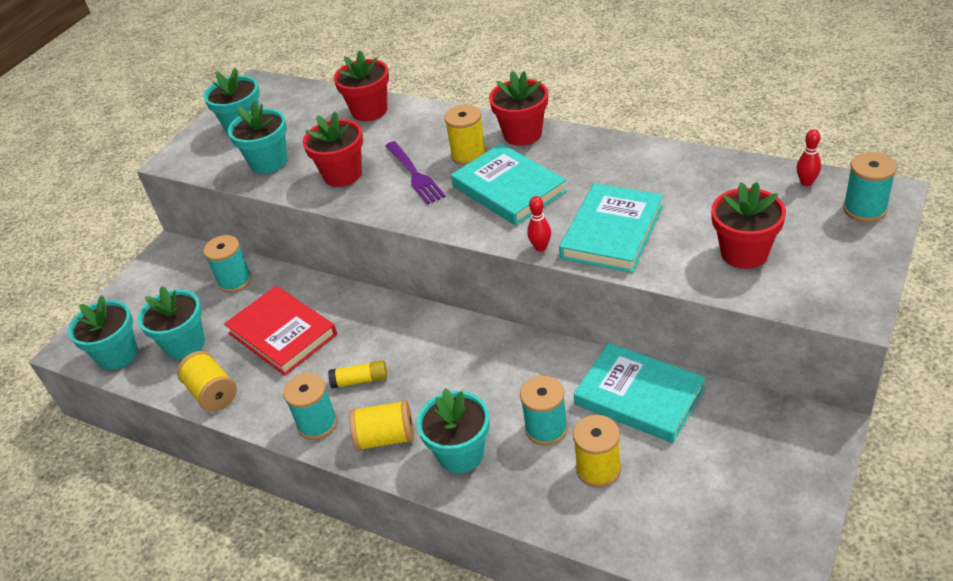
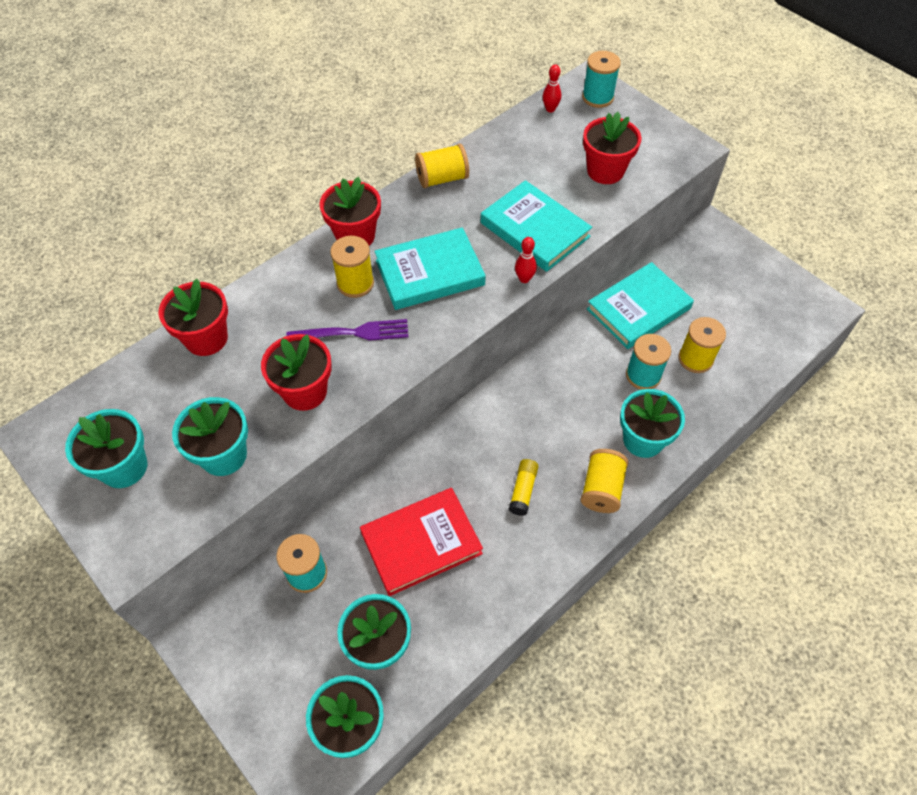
camera: 75 degrees left, 15 degrees up
yellow spool [177,351,237,412] -> yellow spool moved to [415,144,469,188]
turquoise spool [283,373,337,440] -> none

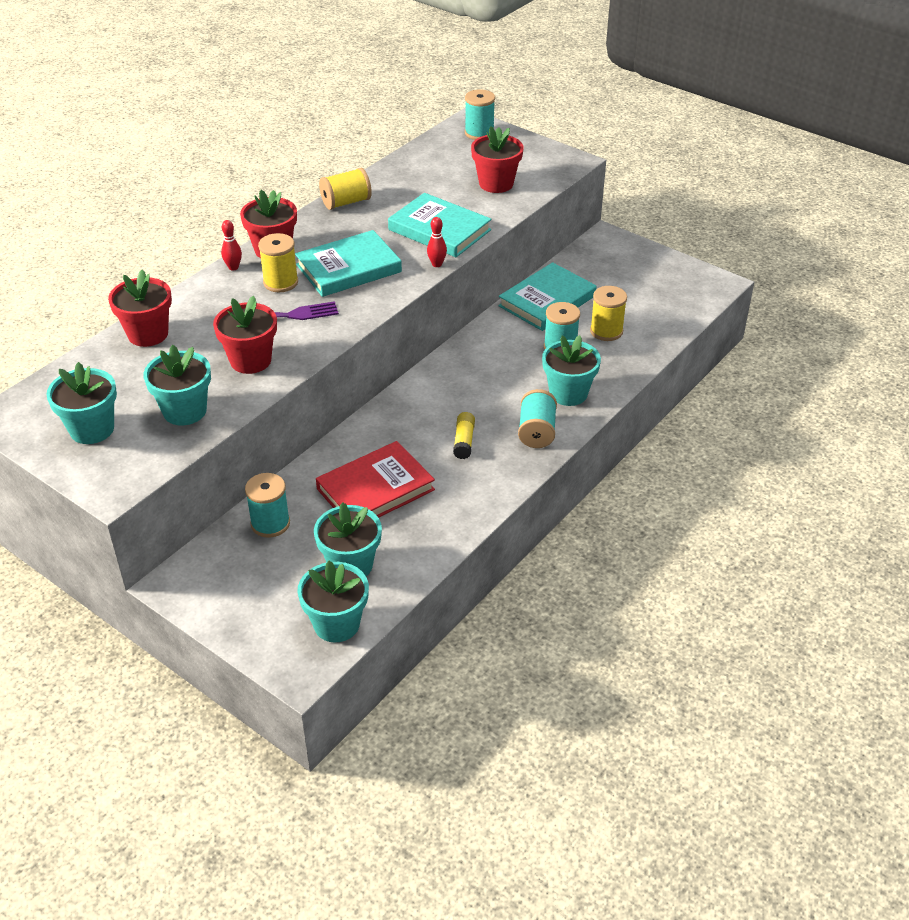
camera: 10 degrees left, 15 degrees down
red bowling pin [543,65,561,113] -> red bowling pin moved to [221,220,242,271]
yellow spool [581,449,628,513] -> turquoise spool [518,389,557,448]

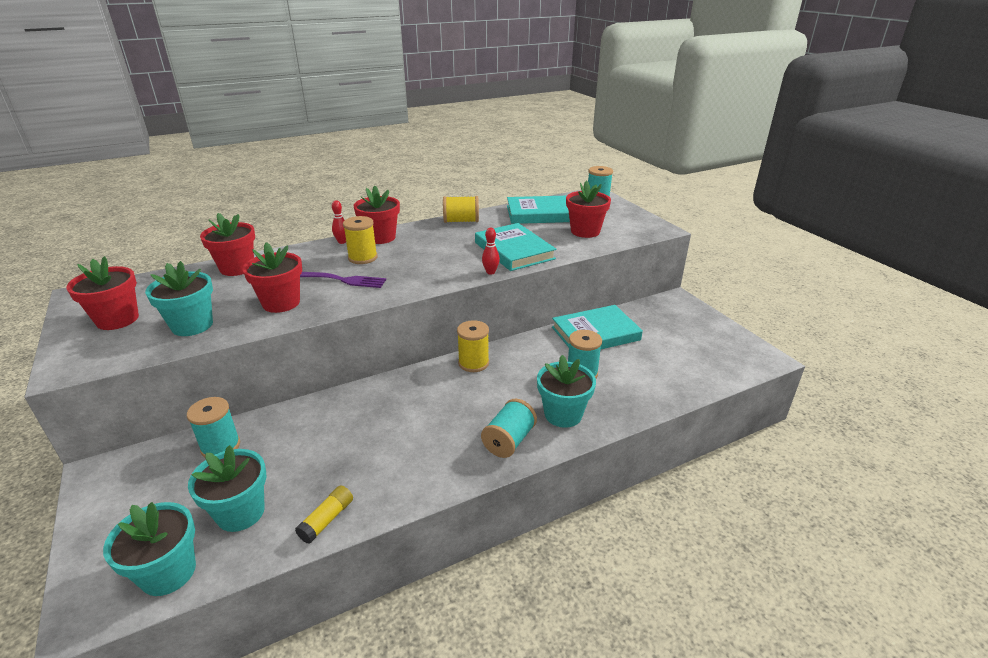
camera: 25 degrees right, 10 degrees down
turquoise flower pot [46,362,117,444] -> red flower pot [66,256,139,330]
turquoise book [295,230,402,297] -> turquoise book moved to [507,196,570,224]
red book [316,441,435,518] -> none
yellow glue stick [453,412,475,459] -> yellow glue stick moved to [295,486,353,544]
yellow spool [590,286,627,341] -> yellow spool moved to [457,320,489,372]

